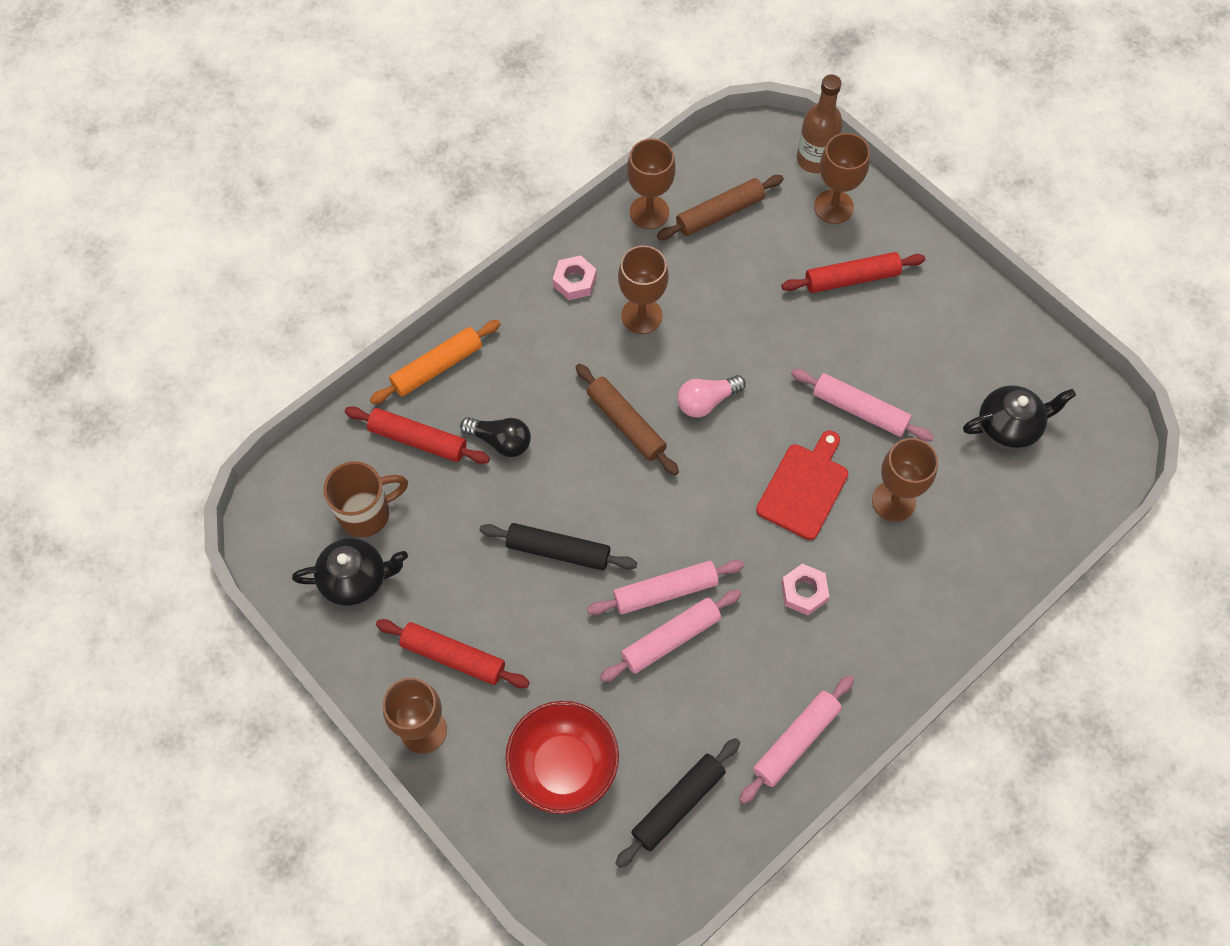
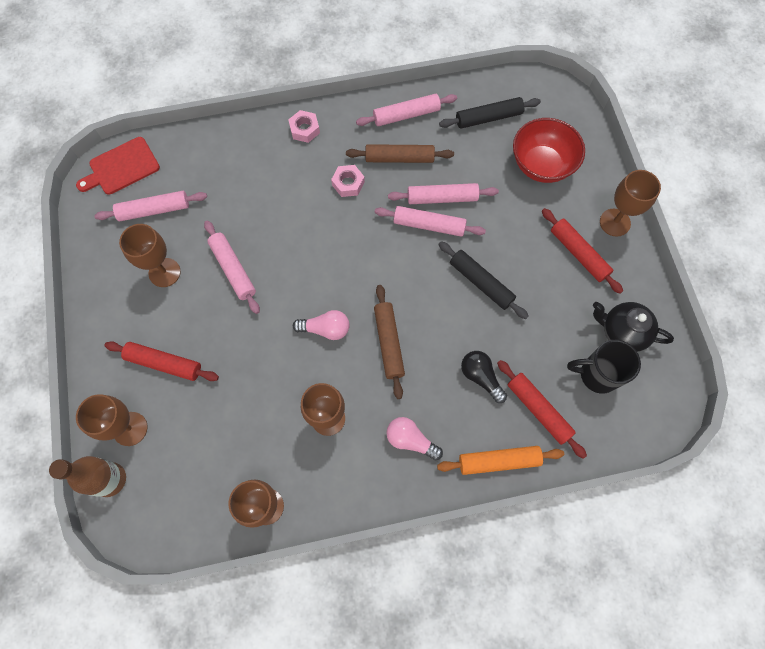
camera: 150 degrees left, 5 degrees up
brown mug [323,461,408,537] -> black mug [567,340,641,394]
pink nut [553,255,597,300] -> pink nut moved to [288,110,320,143]
brown rolling pin [657,175,784,240] -> brown rolling pin moved to [346,144,454,163]
red cutting board [756,430,848,540] -> red cutting board moved to [76,137,160,194]
brown goblet [872,438,938,522] -> brown goblet moved to [119,224,181,287]
black teapot [963,385,1076,450] -> pink rolling pin [94,191,207,221]
none -> pink light bulb [387,417,443,460]

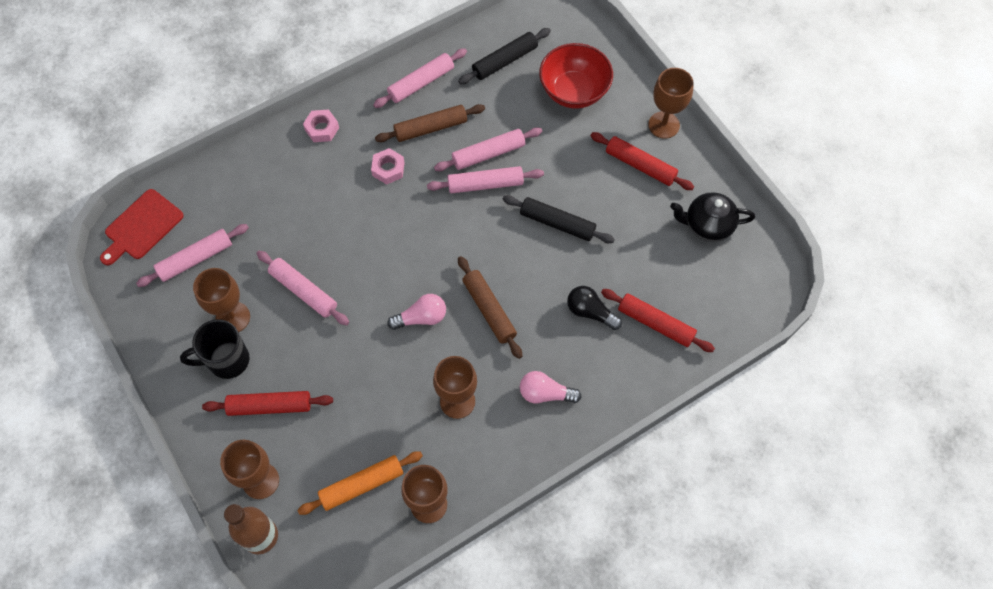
camera: 20 degrees left, 5 degrees down
orange rolling pin [437,446,564,475] -> orange rolling pin moved to [297,451,423,515]
black mug [567,340,641,394] -> black mug moved to [180,319,249,379]

